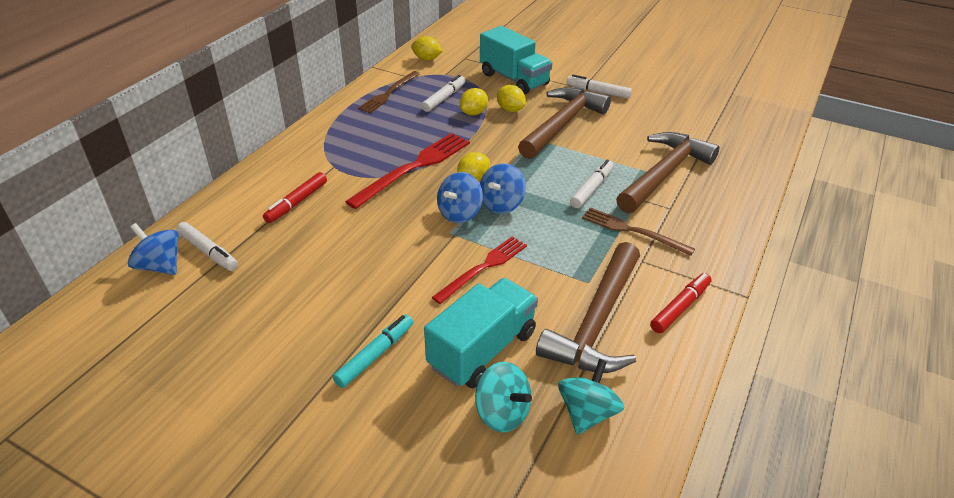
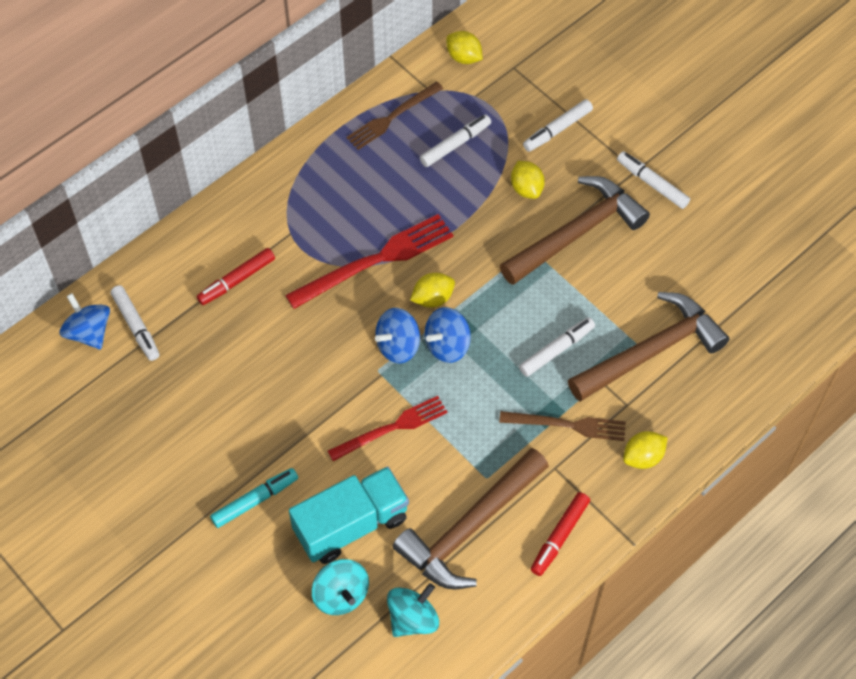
camera: 20 degrees right, 20 degrees up
yellow lemon [460,88,488,116] -> yellow lemon moved to [623,431,668,469]
turquoise truck [480,26,552,94] -> white marker [523,99,593,152]
brown fork [582,207,695,256] -> brown fork turned 135 degrees clockwise [499,411,626,441]
red marker [650,273,712,333] -> red marker turned 150 degrees clockwise [531,492,590,576]

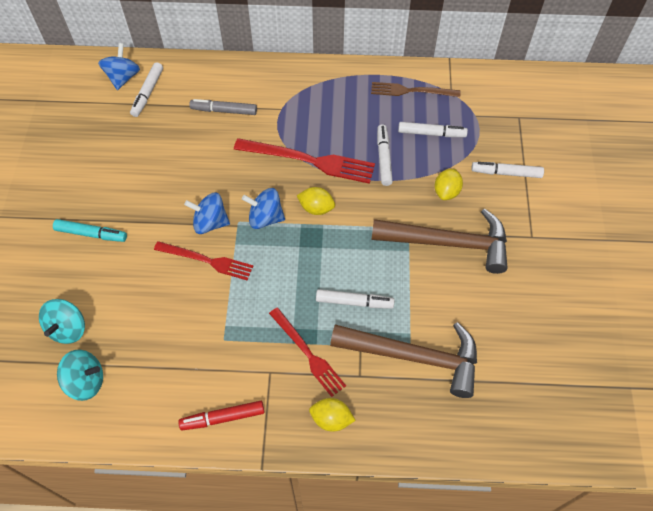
camera: 45 degrees right, 0 degrees up
red marker [197,248,275,305] -> grey marker [189,99,257,115]
turquoise truck [289,466,409,564] -> none
brown hammer [392,448,549,589] -> none
blue spinning top [425,307,471,363] -> blue spinning top moved to [184,192,230,234]
yellow lemon [446,31,483,64] -> none
brown fork [499,411,626,441] -> red fork [269,307,346,397]
white marker [617,151,690,209] -> white marker moved to [377,124,393,186]

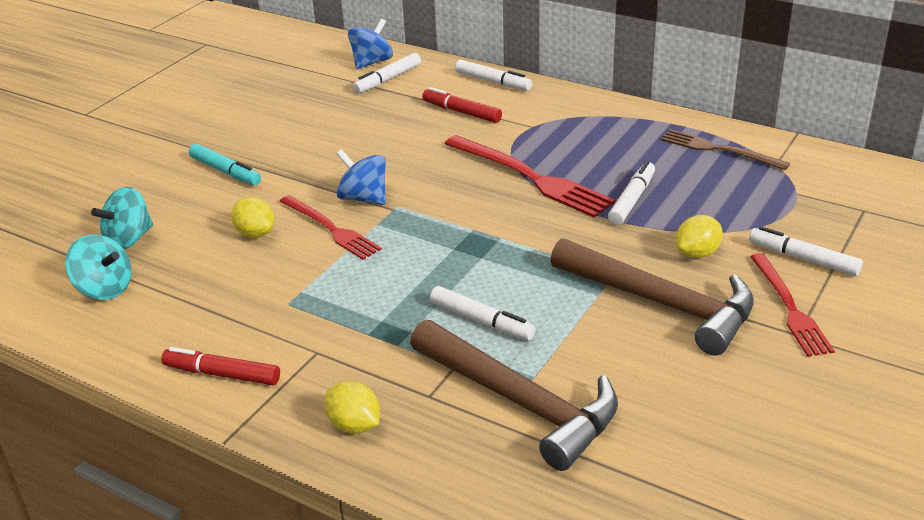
camera: 30 degrees right, 25 degrees down
grey marker [189,99,257,115] -> red marker [422,87,502,123]
blue spinning top [242,188,285,229] -> none
red fork [269,307,346,397] -> red fork moved to [750,253,835,357]
yellow lemon [297,187,335,215] -> yellow lemon moved to [231,197,275,238]
white marker [398,122,468,137] -> white marker moved to [455,60,532,91]

